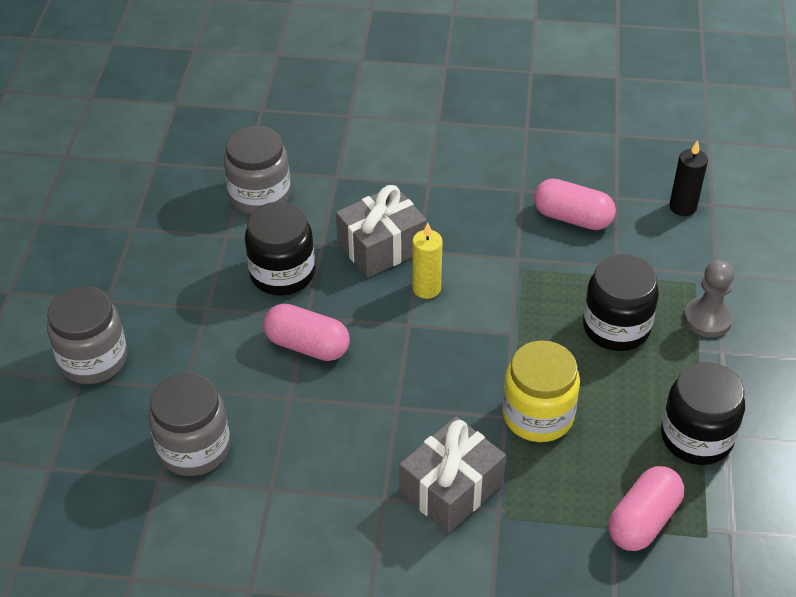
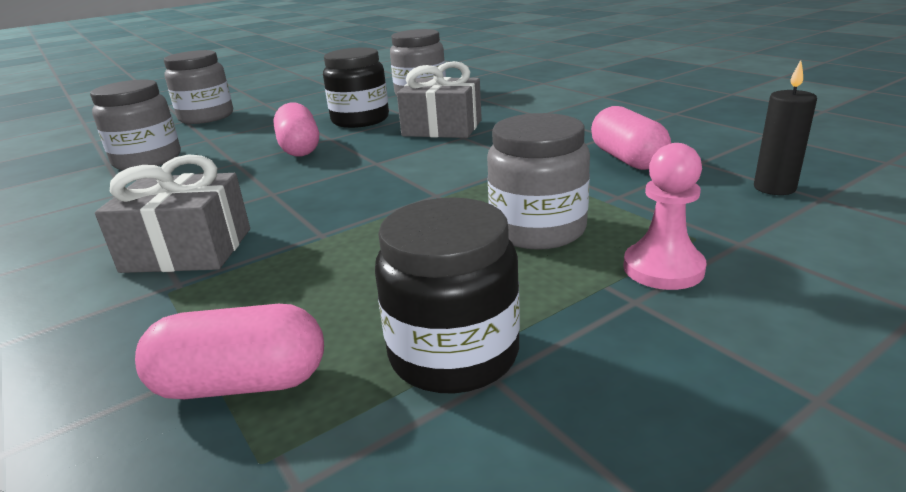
camera: 50 degrees right, 20 degrees down
yellow candle [412,223,443,299] -> none
yellow jar [503,340,580,442] -> none
black jar [583,254,659,351] -> grey jar [487,113,590,250]
grey pawn [684,260,734,337] -> pink pawn [623,143,706,290]

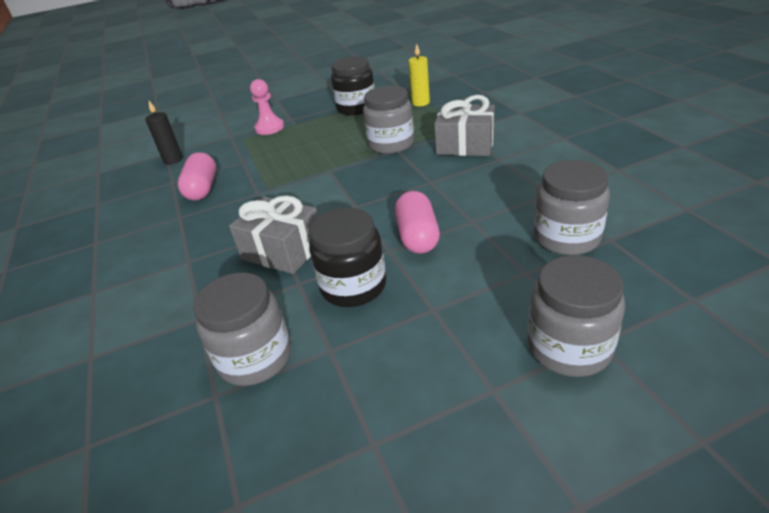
camera: 165 degrees left, 10 degrees up
pink capsule [135,304,324,399] -> yellow candle [409,44,430,106]
grey jar [487,113,590,250] -> grey jar moved to [363,86,414,154]

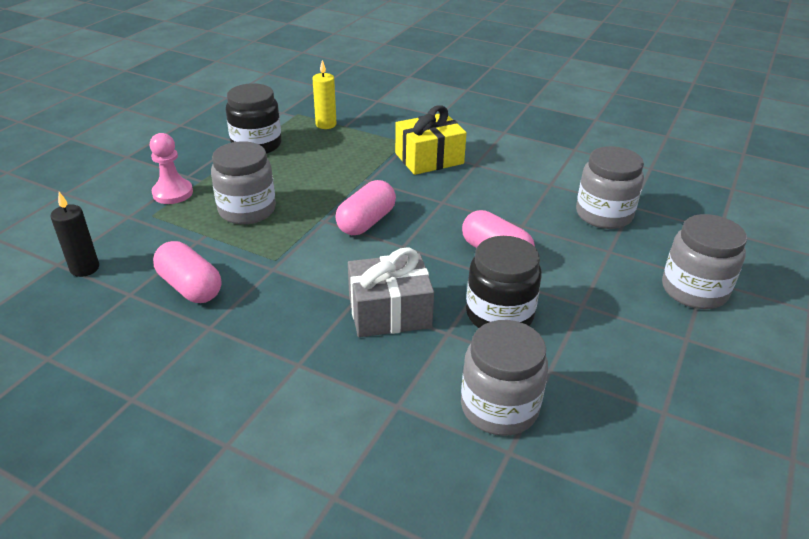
camera: 45 degrees left, 0 degrees up
grey jar [363,86,414,154] -> grey jar moved to [211,141,276,224]
grey gift [434,95,495,156] -> yellow gift [395,105,466,175]
none -> pink capsule [335,180,396,235]

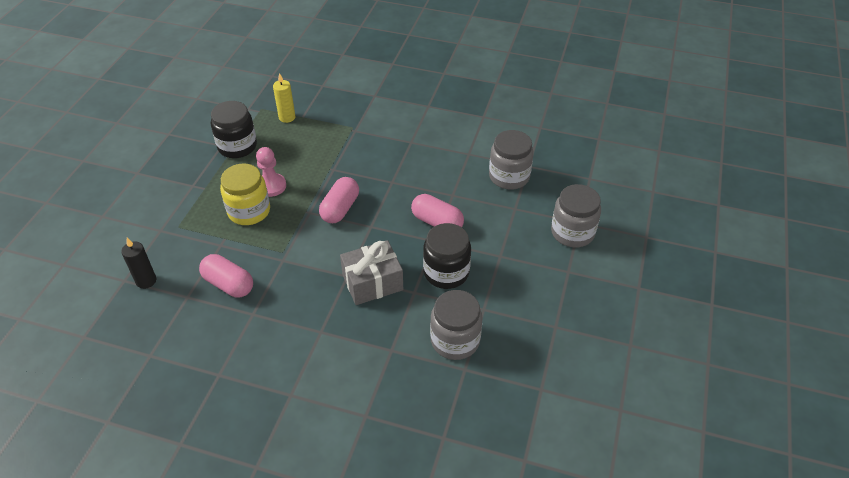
camera: 10 degrees left, 10 degrees up
pink pawn [150,133,193,204] -> pink pawn moved to [256,147,286,197]
grey jar [211,141,276,224] -> yellow jar [220,164,270,225]
yellow gift [395,105,466,175] -> none

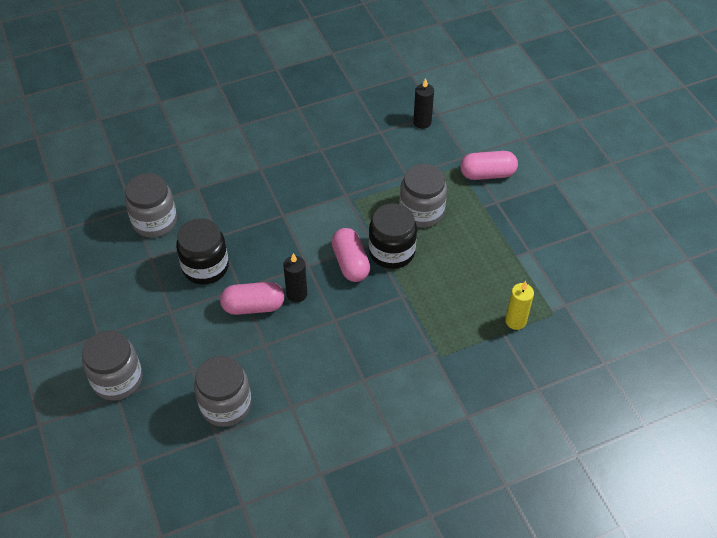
camera: 140 degrees right, 5 degrees up
pink capsule [199,254,253,297] -> pink capsule moved to [460,151,518,180]
black jar [211,101,257,158] -> black jar moved to [369,203,417,269]
yellow jar [220,164,270,225] -> grey jar [400,164,447,228]
pink pawn [256,147,286,197] -> none
grey gift [340,240,403,305] -> none
none -> black candle [283,253,307,302]

